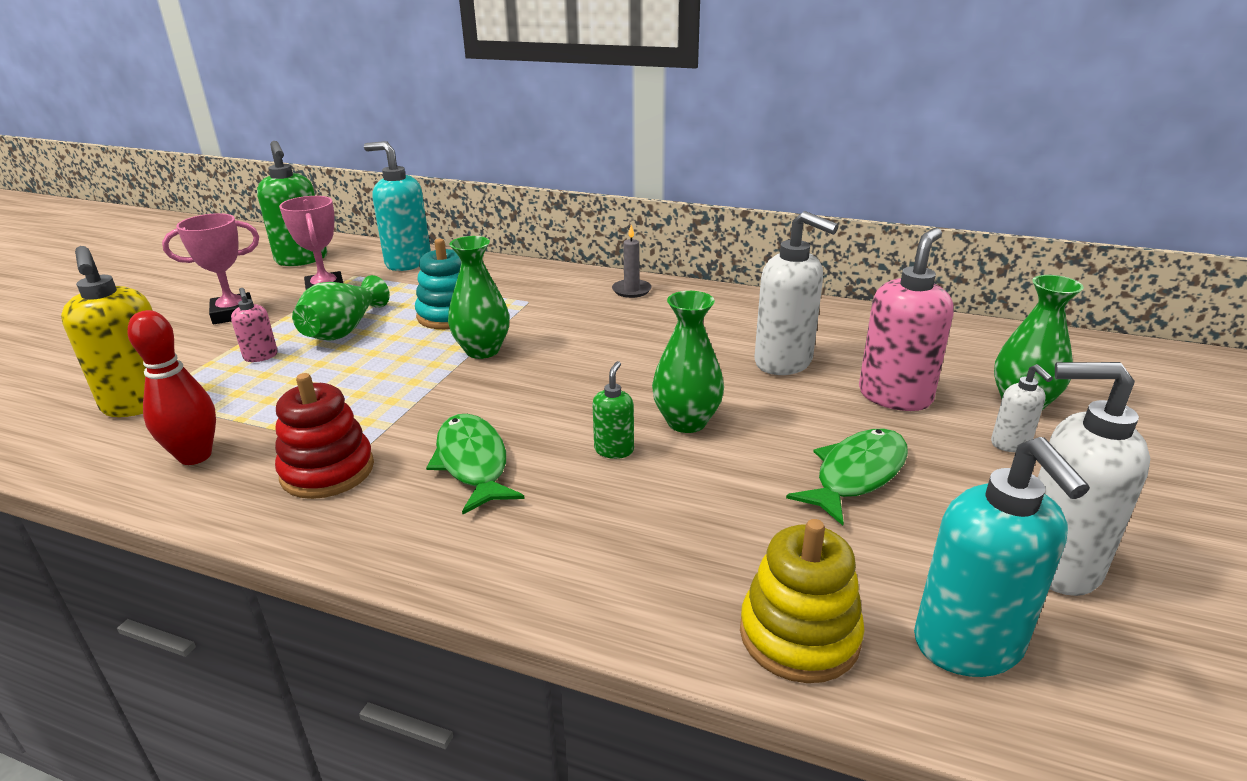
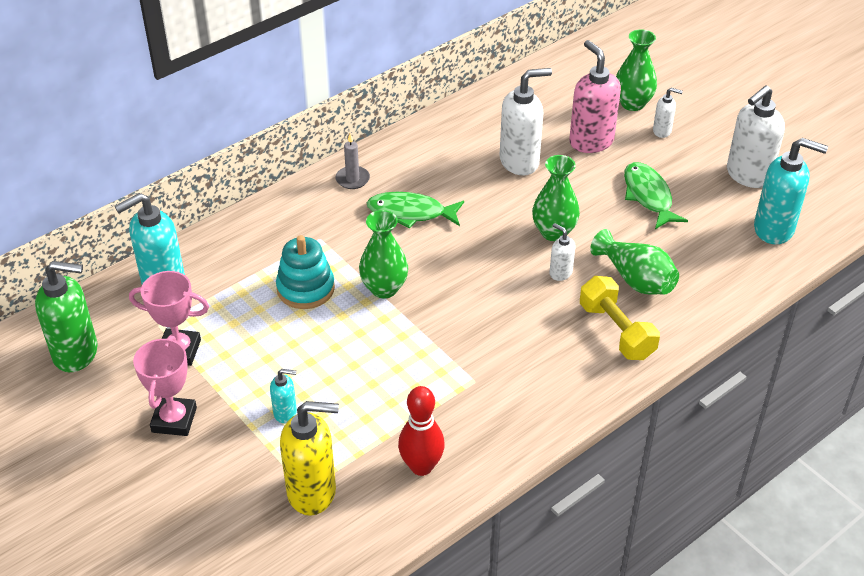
camera: 60 degrees left, 15 degrees up
pink soap dispenser [231,288,278,362] -> turquoise soap dispenser [270,369,297,423]
red stacking toy [275,373,374,499] -> none
green vase [292,275,390,341] -> green vase moved to [590,229,679,295]
green fish [426,414,525,515] -> green fish moved to [366,192,464,229]
green soap dispenser [592,361,634,459] -> white soap dispenser [549,223,575,281]
yellow stacking toy [740,519,865,683] -> none
none -> yellow dumbbell [580,276,660,360]

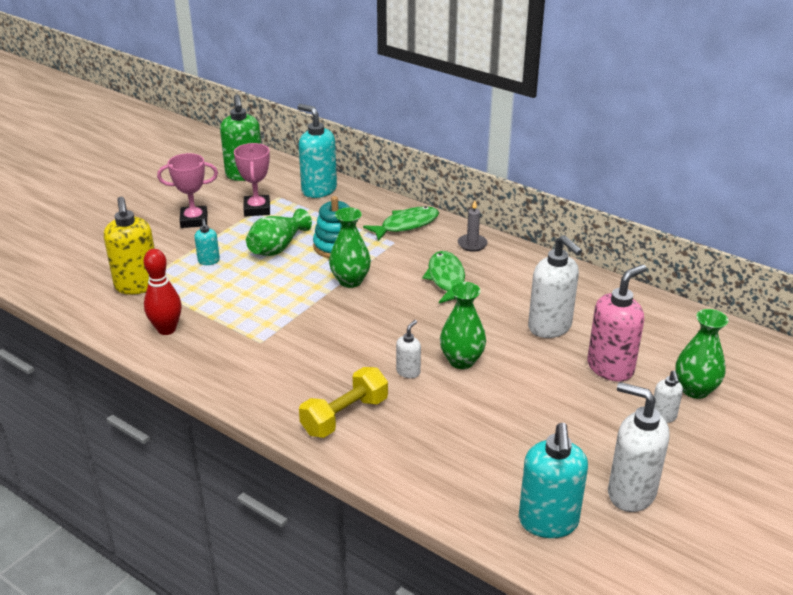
camera: 75 degrees right, 10 degrees down
green vase [590,229,679,295] -> green vase moved to [246,209,312,256]
green fish [624,162,688,229] -> green fish moved to [363,206,439,241]

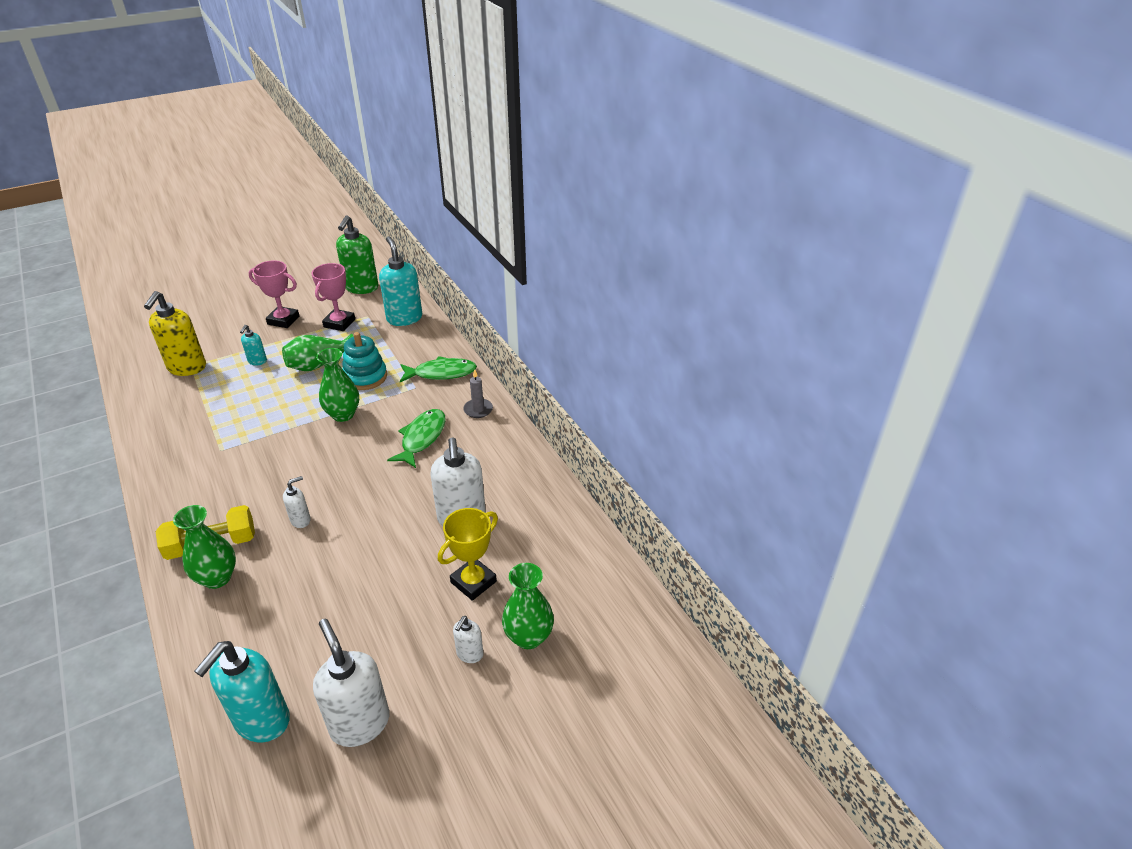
camera: 25 degrees right, 5 degrees up
red bowling pin [144,249,182,335] -> none
green vase [440,282,486,369] -> green vase moved to [173,505,236,589]
pink soap dispenser [587,264,647,382] -> yellow trophy [438,508,498,601]

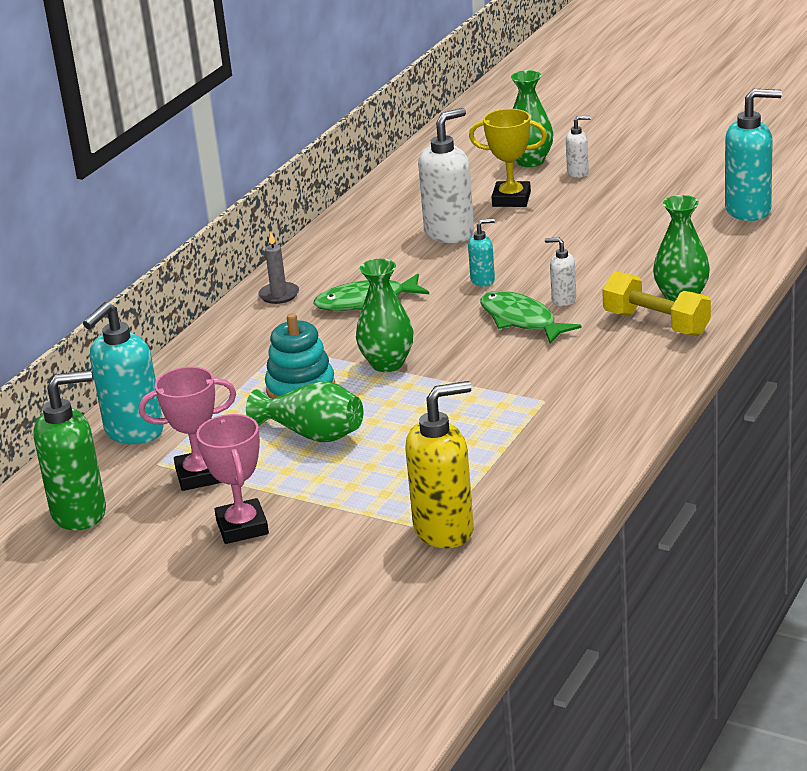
camera: 120 degrees left, 10 degrees down
turquoise soap dispenser [240,325,267,365] -> turquoise soap dispenser moved to [468,218,495,287]
white soap dispenser [313,618,390,747] -> none
green fish [400,356,477,382] -> green fish moved to [480,291,582,344]

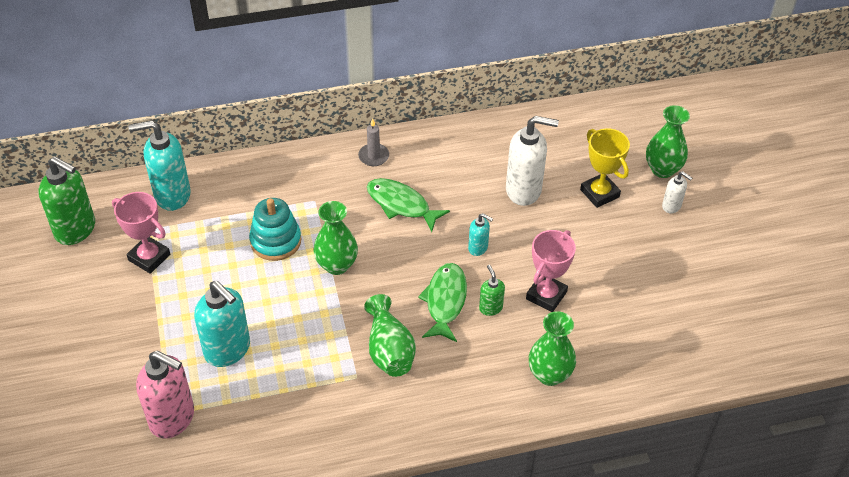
camera: 45 degrees right, 20 degrees up
pink trophy [196,414,269,544] -> pink trophy moved to [526,230,576,312]
green vase [246,381,363,442] -> green vase moved to [364,294,416,377]
yellow soap dispenser [405,381,474,548] -> pink soap dispenser [136,351,194,439]
white soap dispenser [545,238,576,306] -> green soap dispenser [479,265,505,316]
yellow dumbbell [602,272,711,336] -> none
turquoise soap dispenser [725,89,782,221] -> turquoise soap dispenser moved to [194,281,250,367]

